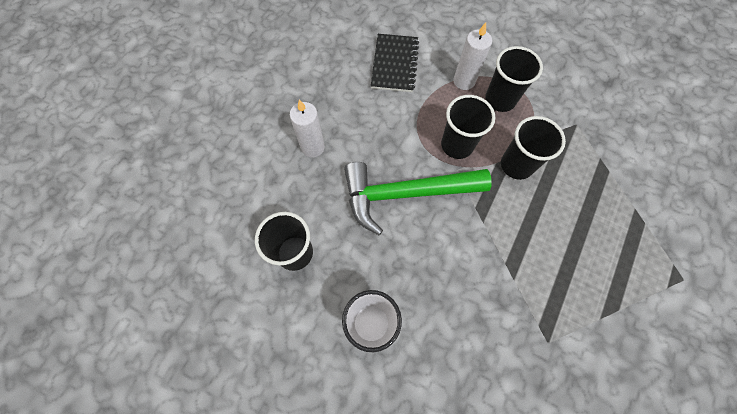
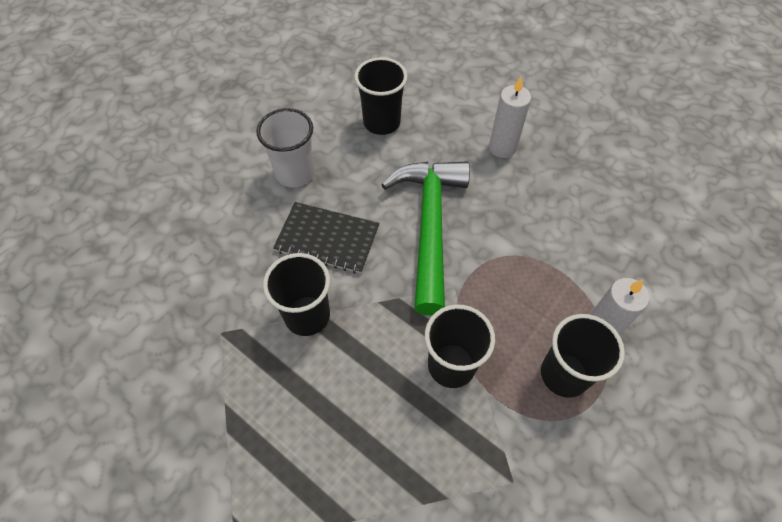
camera: 100 degrees right, 10 degrees down
black notebook [371,34,419,92] -> black notebook moved to [273,202,380,274]
black cup [441,95,495,159] -> black cup moved to [263,253,330,336]

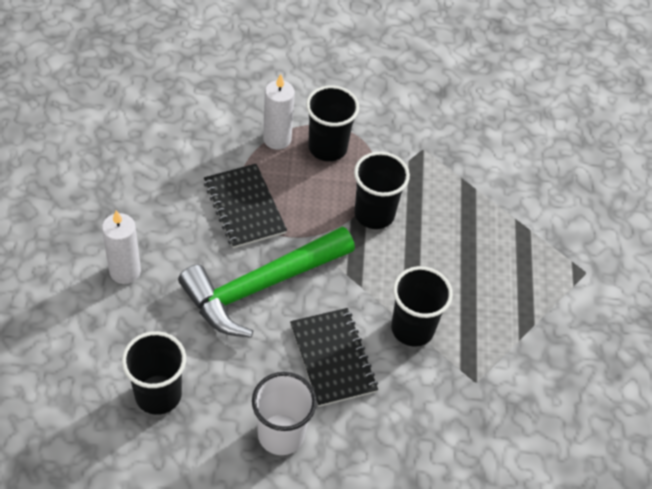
camera: 130 degrees left, 5 degrees down
none -> black notebook [204,164,287,248]

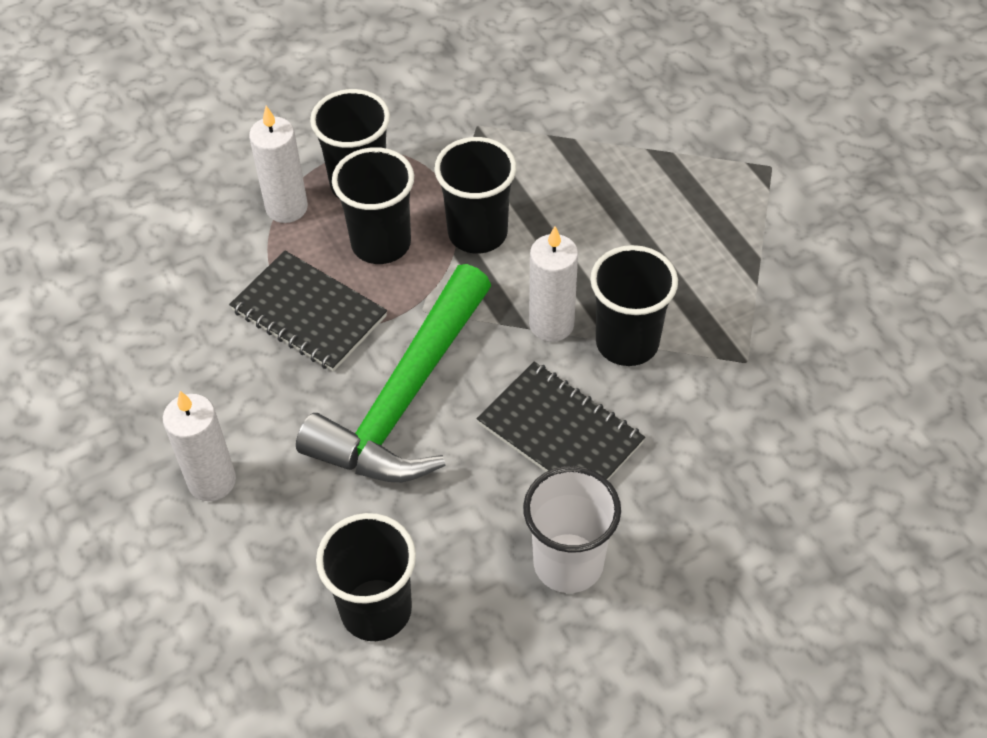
camera: 25 degrees left, 0 degrees up
none -> black cup [332,147,414,264]
none -> white candle [529,226,578,342]

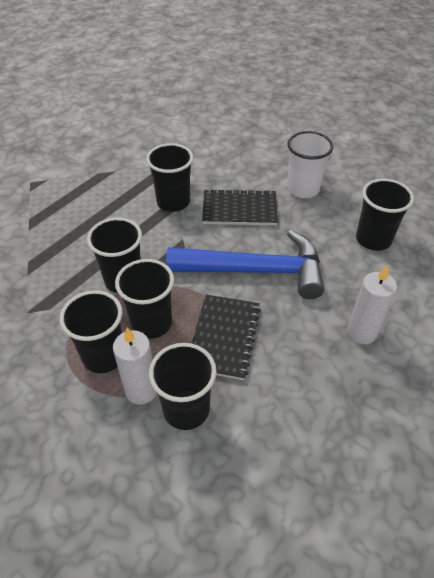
camera: 115 degrees left, 5 degrees down
green hammer [296,264,491,482] -> blue hammer [166,230,324,299]
black notebook [477,362,645,480] -> black notebook turned 75 degrees clockwise [202,189,278,225]
white candle [529,226,578,342] -> none
none -> black cup [149,343,217,430]

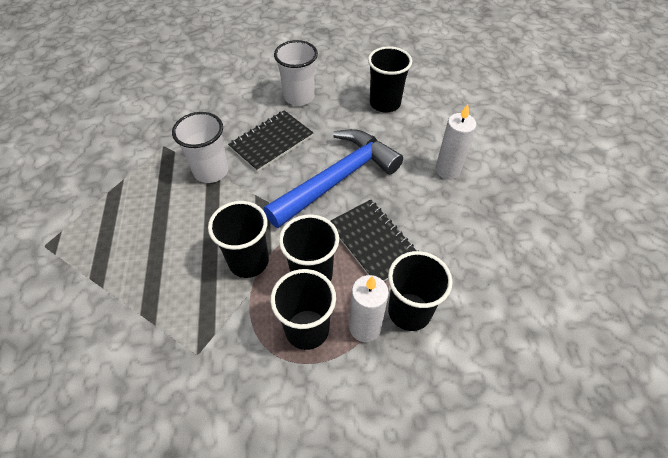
camera: 45 degrees left, 5 degrees up
black cup [146,143,193,212] -> white cup [172,112,229,183]

